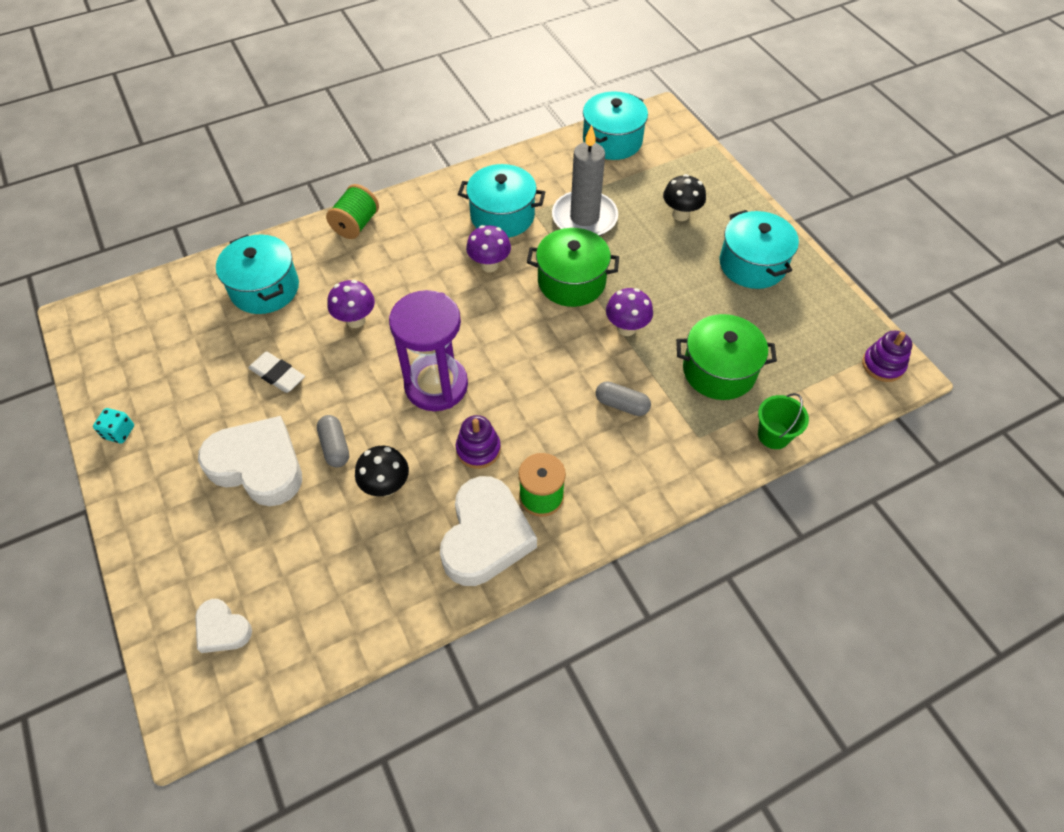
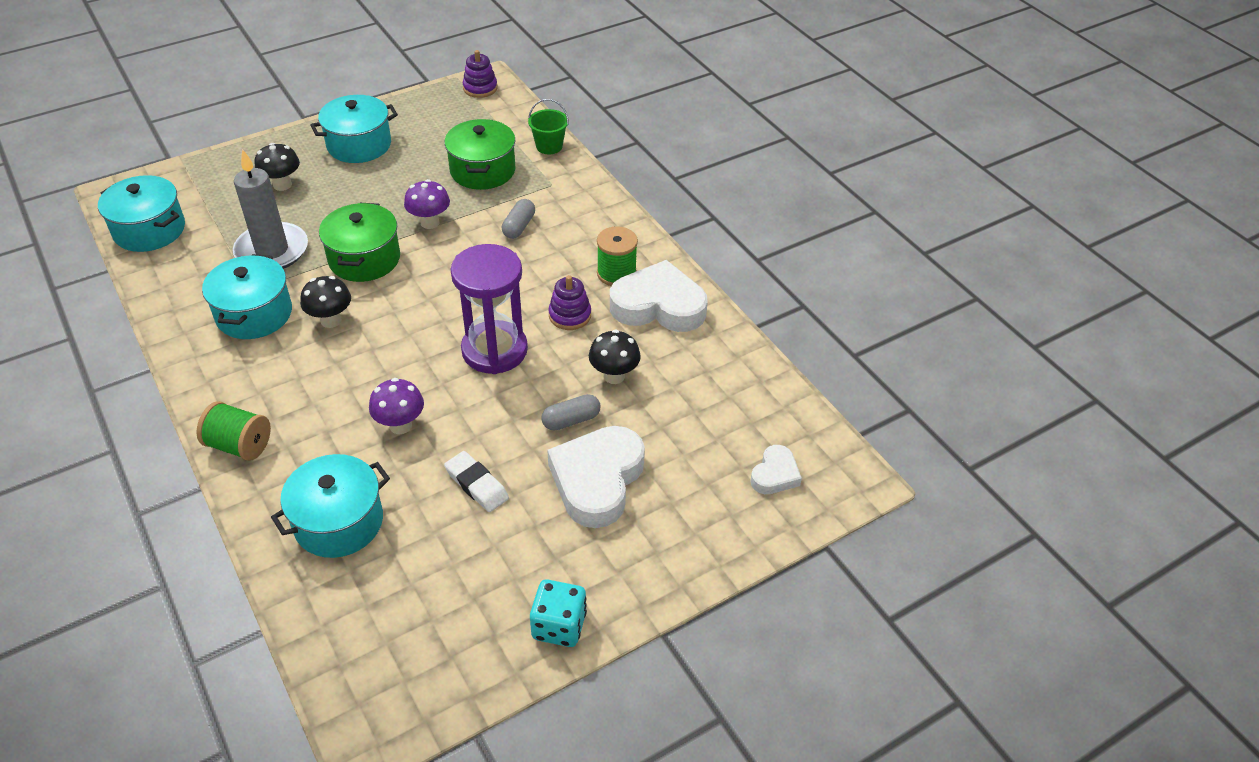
camera: 95 degrees left, 10 degrees down
turquoise dice [93,408,134,443] -> turquoise dice [530,579,587,647], size x1.54
white eraser [248,352,305,393] -> white eraser turned 75 degrees counterclockwise [444,451,509,512]
purple mushroom [466,225,511,272] -> black mushroom [300,276,351,328]

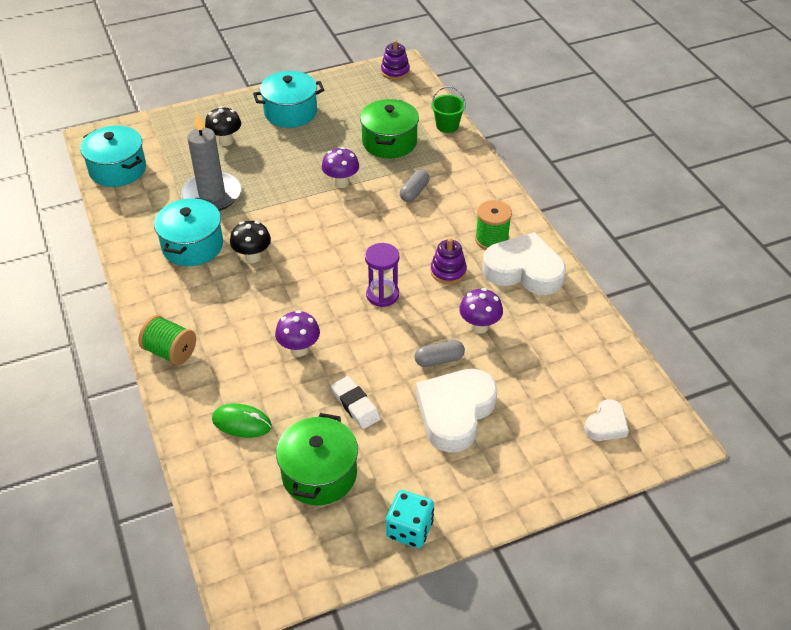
camera: 10 degrees right, 0 degrees up
turquoise pot [271,454,390,558] -> green mouse [212,404,272,438]
green pot [319,203,400,282] -> green pot moved to [276,413,358,505]
purple hourglass [450,244,528,374] -> purple hourglass [365,243,399,307], size x0.61
black mushroom [589,330,641,384] -> purple mushroom [459,288,503,333]

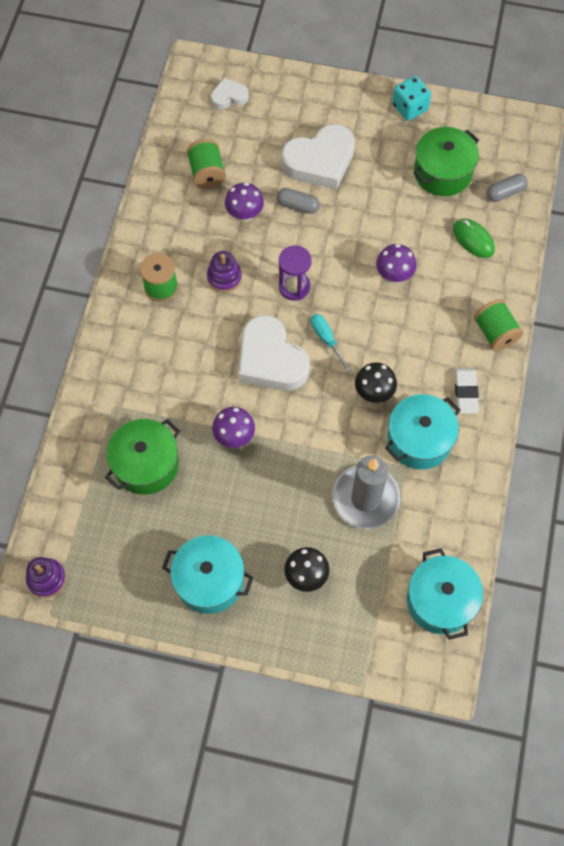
camera: 145 degrees left, 20 degrees up
white eraser [331,376,381,429] -> white eraser moved to [455,368,479,413]
grey capsule [400,170,429,202] -> grey capsule moved to [486,174,528,202]
green bucket [431,86,466,133] -> none
white heart [482,232,566,295] -> white heart moved to [238,315,310,391]
none -> green spool [187,139,226,189]
none -> turquoise screwdriver [311,314,351,372]

